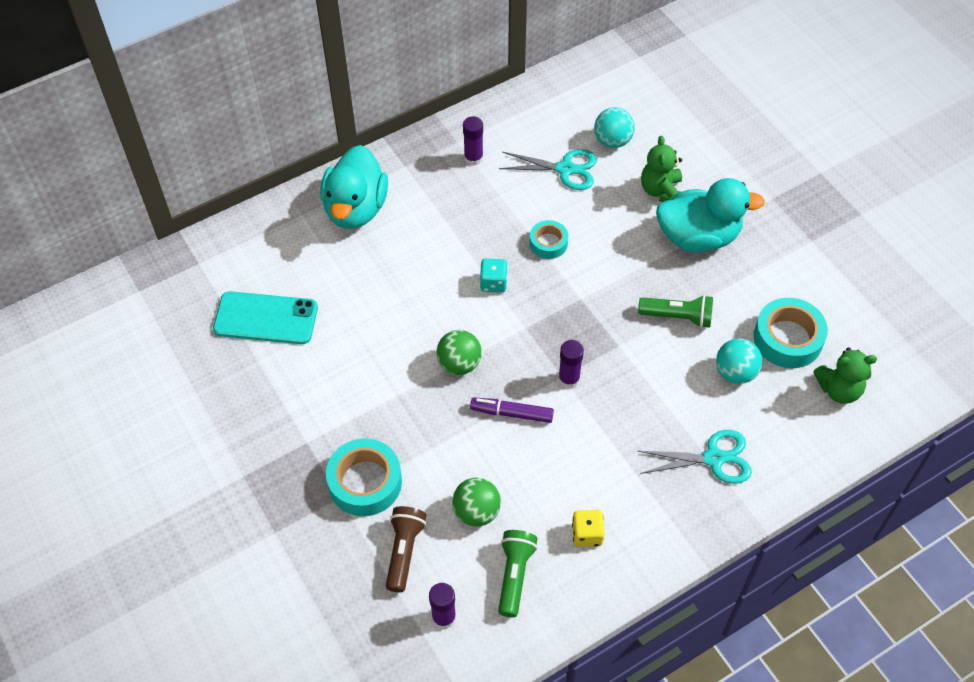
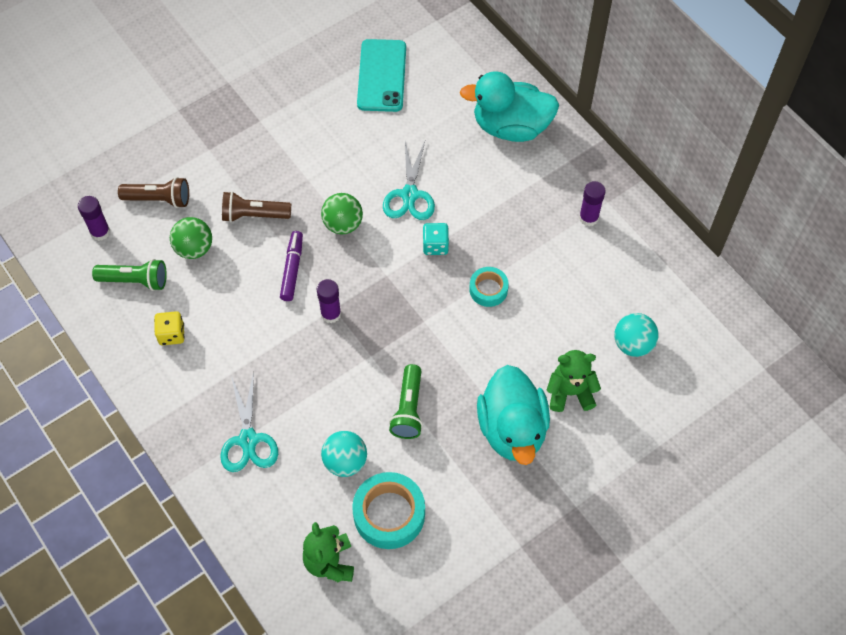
camera: 85 degrees right, 5 degrees up
turquoise tape [326,438,402,516] -> none
turquoise scissors [499,149,597,190] -> turquoise scissors moved to [383,141,435,220]
none -> brown flashlight [222,191,291,222]

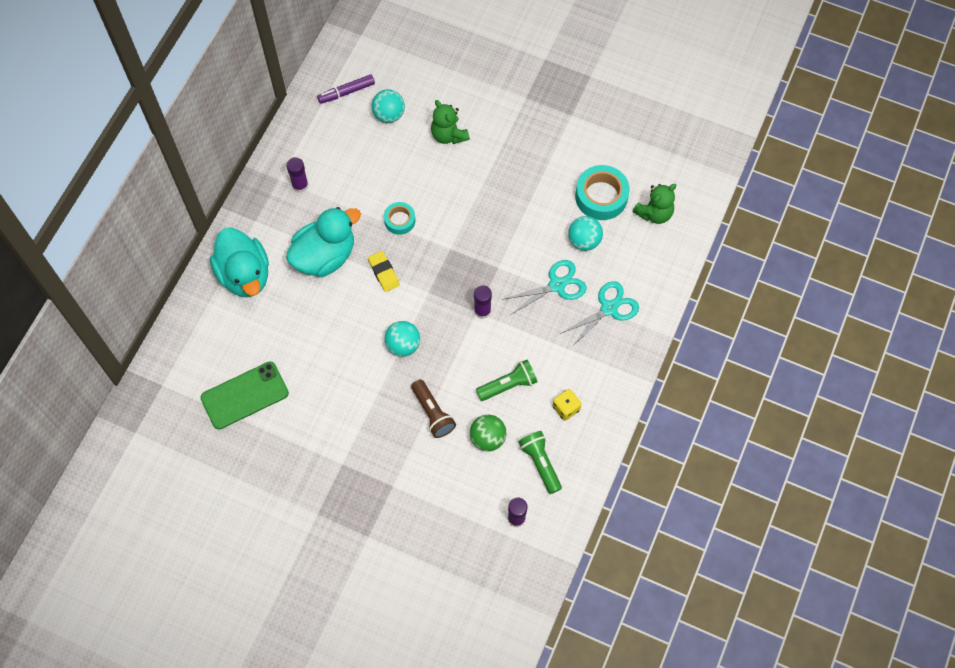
camera: 120 degrees left, 5 degrees up
brown flashlight [118,177,189,208] -> none
purple marker [280,231,303,301] -> purple marker moved to [317,74,375,104]
green ball [321,193,363,234] -> turquoise ball [384,321,420,357]
turquoise phone [357,39,406,112] -> green phone [201,362,289,430]
turquoise scissors [383,141,435,220] -> turquoise scissors moved to [502,260,586,314]
green flashlight [389,364,423,439] -> green flashlight moved to [476,360,537,401]
turquoise dice [423,223,449,255] -> yellow eraser [368,251,400,292]
turquoise duck [477,365,550,465] -> turquoise duck moved to [286,207,361,277]

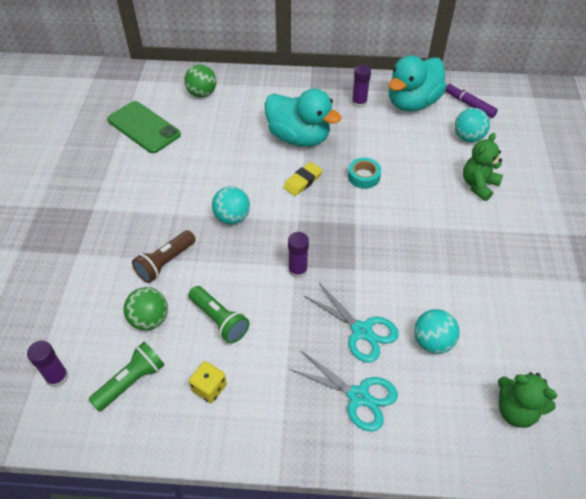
camera: 70 degrees right, 15 degrees down
turquoise duck [210,227,269,297] -> turquoise duck moved to [389,55,446,111]
turquoise tape [575,165,630,220] -> none
none -> green ball [184,64,217,98]

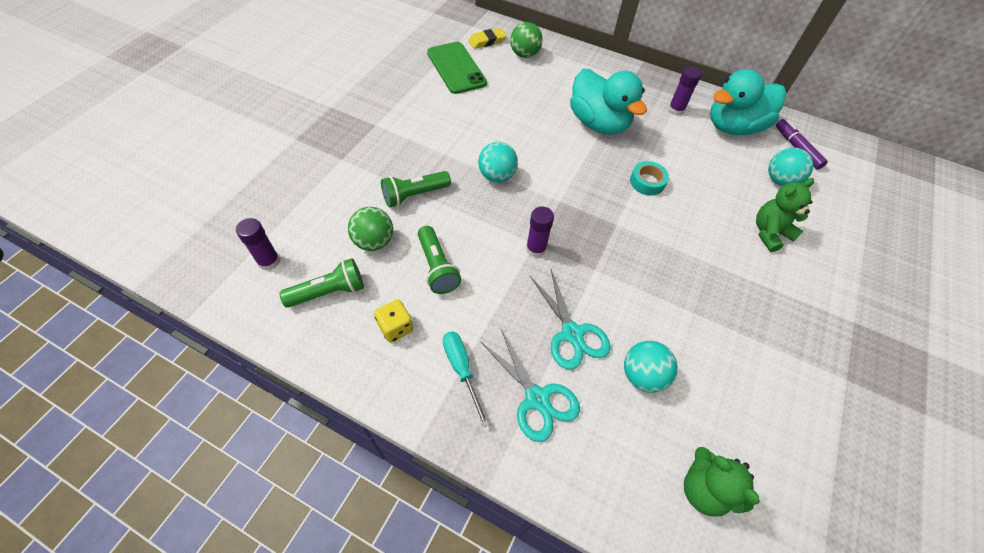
camera: 20 degrees right, 5 degrees up
brown flashlight [132,230,196,283] -> green flashlight [381,171,451,207]
yellow eraser [283,162,323,196] -> yellow eraser moved to [468,28,506,49]
none -> turquoise screwdriver [443,331,489,427]

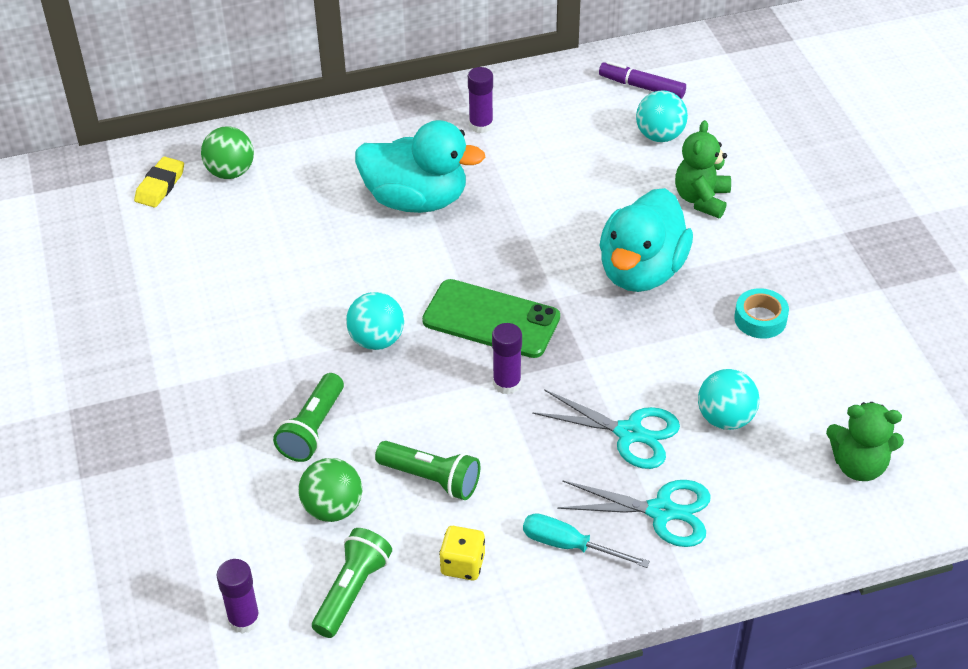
camera: 40 degrees left, 10 degrees down
green phone [427,42,487,94] -> green phone moved to [422,279,560,358]
turquoise tape [630,161,669,195] -> turquoise tape moved to [734,288,789,339]
turquoise duck [710,69,786,135] -> turquoise duck moved to [599,188,693,292]

